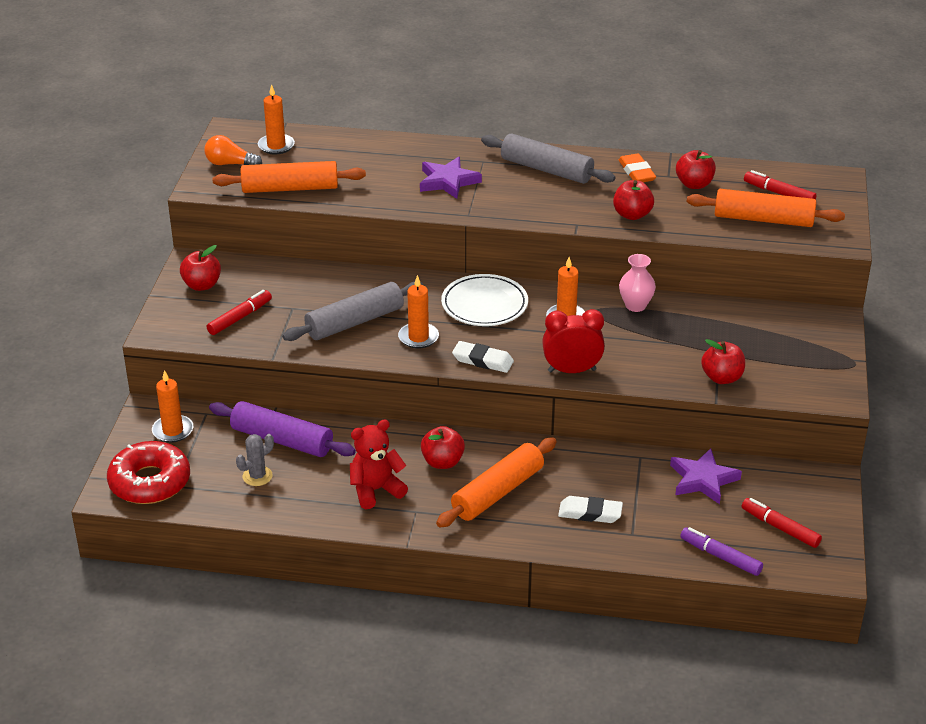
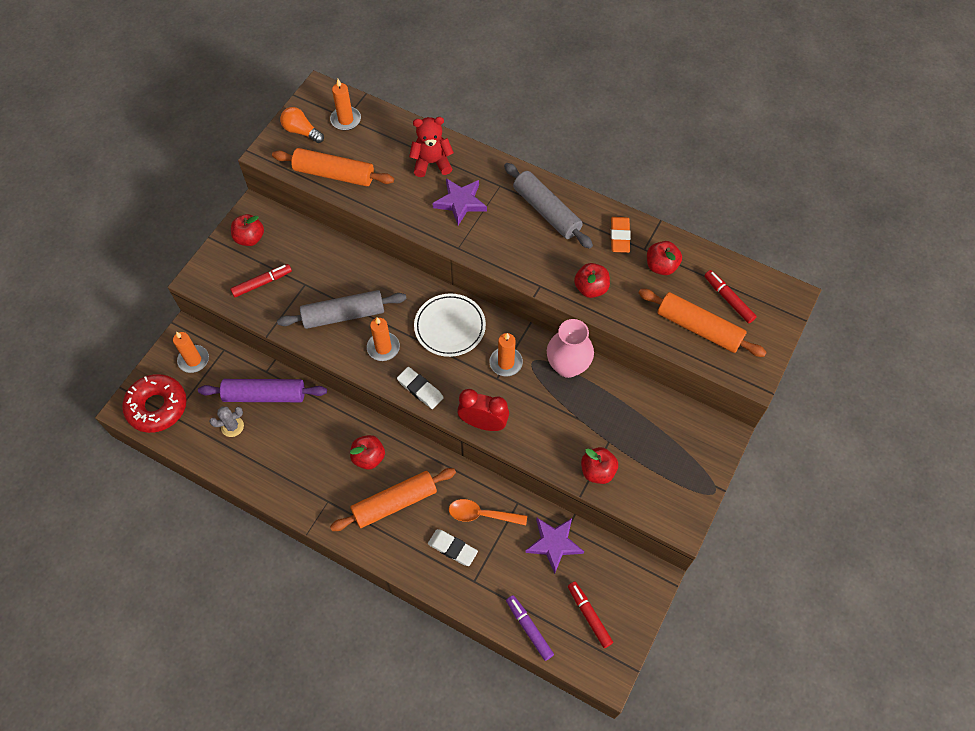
camera: 20 degrees right, 25 degrees up
purple rolling pin [209,401,356,457] -> purple rolling pin turned 45 degrees counterclockwise [198,379,327,402]
red teddy bear [350,419,408,509] -> red teddy bear moved to [409,117,454,177]
pink vase [619,254,656,312] -> pink vase [547,319,594,378], size x1.51
none -> orange spoon [449,499,527,525]

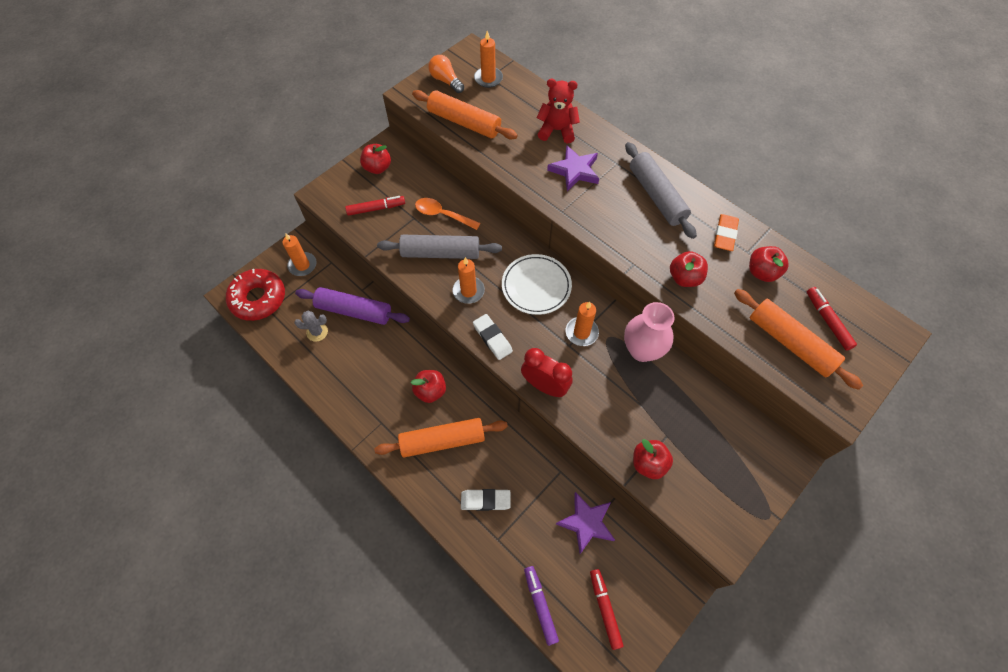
camera: 15 degrees right, 0 degrees up
white eraser [428,529,478,566] -> white eraser turned 45 degrees counterclockwise [461,489,511,511]
orange spoon [449,499,527,525] -> orange spoon moved to [415,198,480,230]

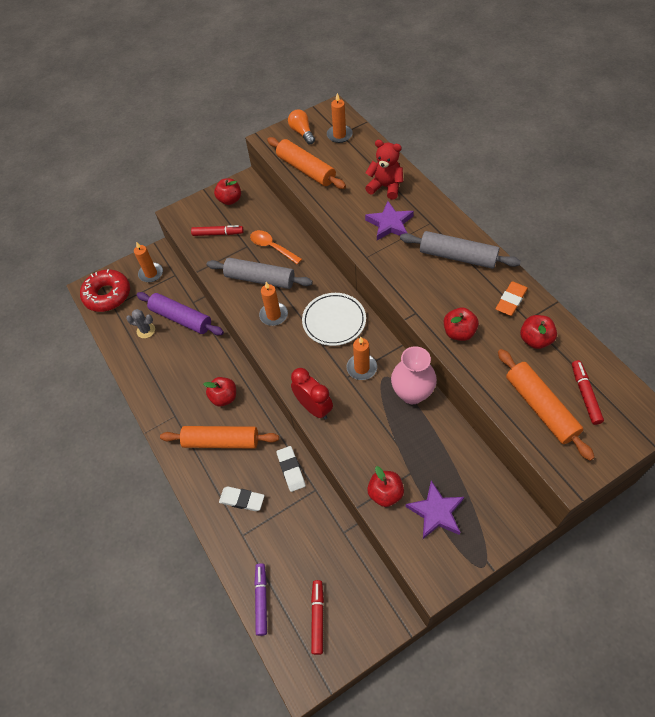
camera: 20 degrees right, 5 degrees down
white eraser [473,314,513,360] -> white eraser moved to [276,446,305,492]
purple star [556,492,615,554] -> purple star moved to [406,481,464,539]
grey rolling pin [625,142,697,239] -> grey rolling pin turned 60 degrees counterclockwise [400,231,521,269]

